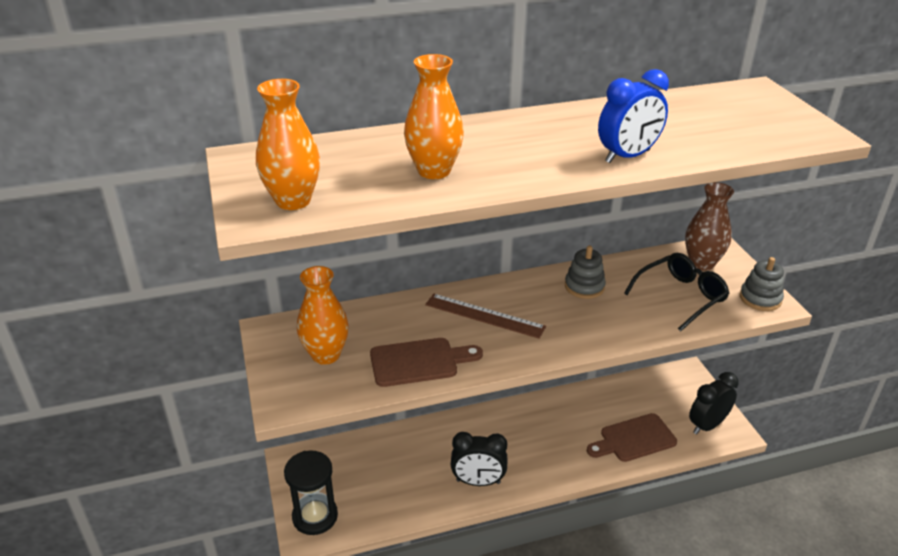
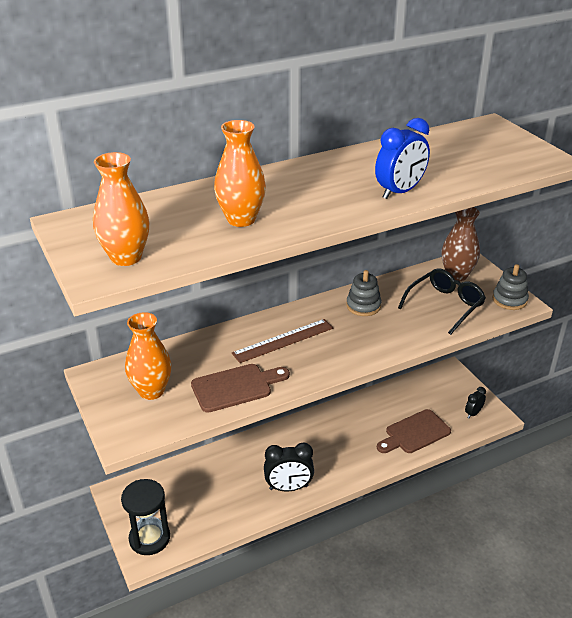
camera: 10 degrees left, 0 degrees up
brown ruler [425,294,546,339] -> brown ruler turned 45 degrees counterclockwise [232,319,333,363]
black clock [689,372,739,435] -> black clock [465,387,486,418], size x0.57

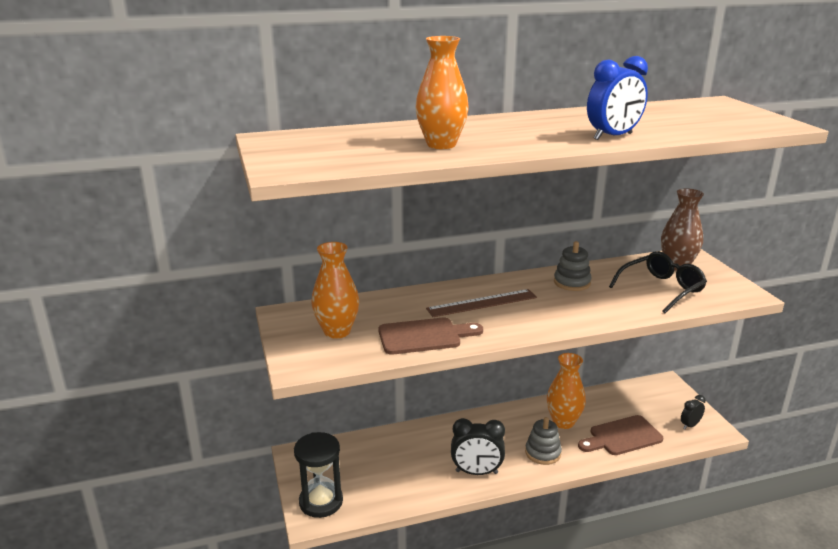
camera: 10 degrees right, 10 degrees down
orange vase [93,152,149,266] -> orange vase moved to [547,353,586,429]
grey stacking toy [492,264,529,310] -> grey stacking toy moved to [525,417,562,465]

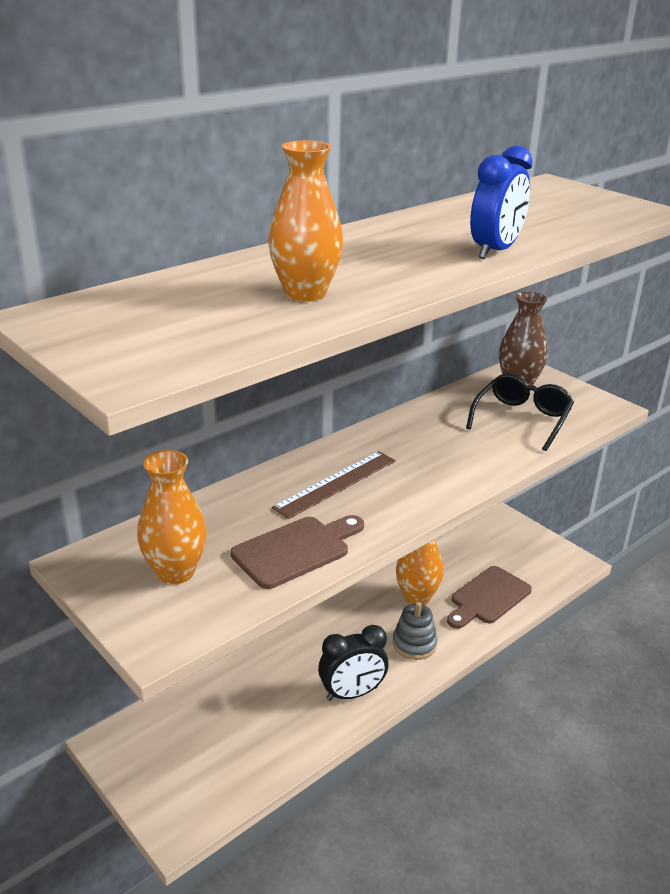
camera: 25 degrees left, 5 degrees up
black hourglass [294,432,343,518] -> none
grey stacking toy [554,241,592,291] -> none
black clock [681,395,706,429] -> none

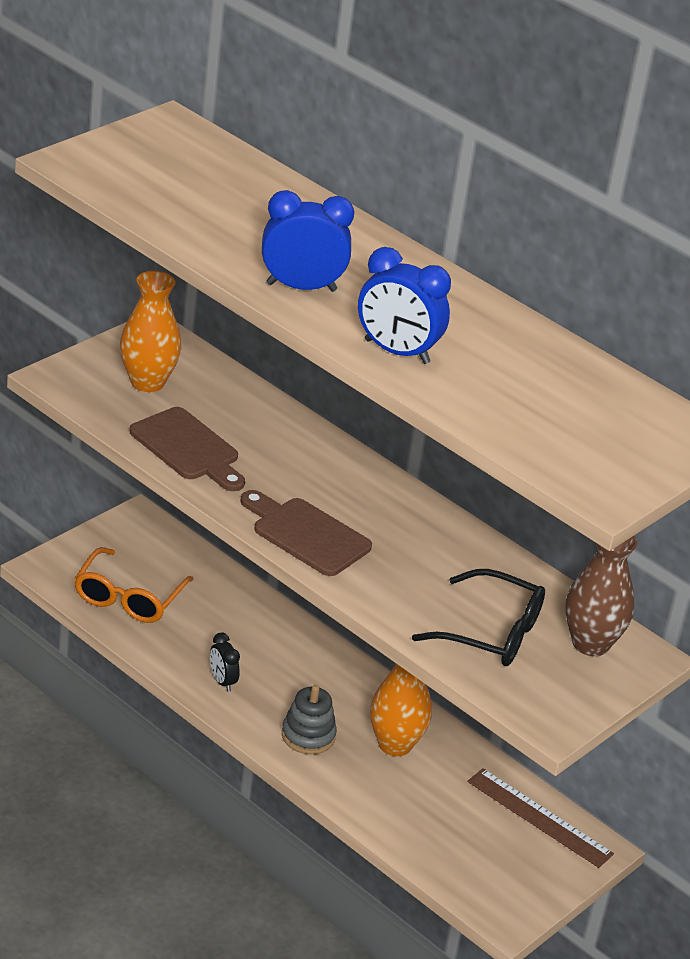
camera: 80 degrees right, 5 degrees up
orange vase [268,140,343,302] -> none
brown ruler [272,451,396,519] -> brown ruler moved to [467,768,614,868]
black clock [318,625,388,701] -> black clock [210,633,240,692], size x0.57
brown cutting board [447,566,532,629] -> brown cutting board moved to [240,490,372,576]
none -> orange glasses [74,547,194,623]
none -> blue clock [262,190,354,292]

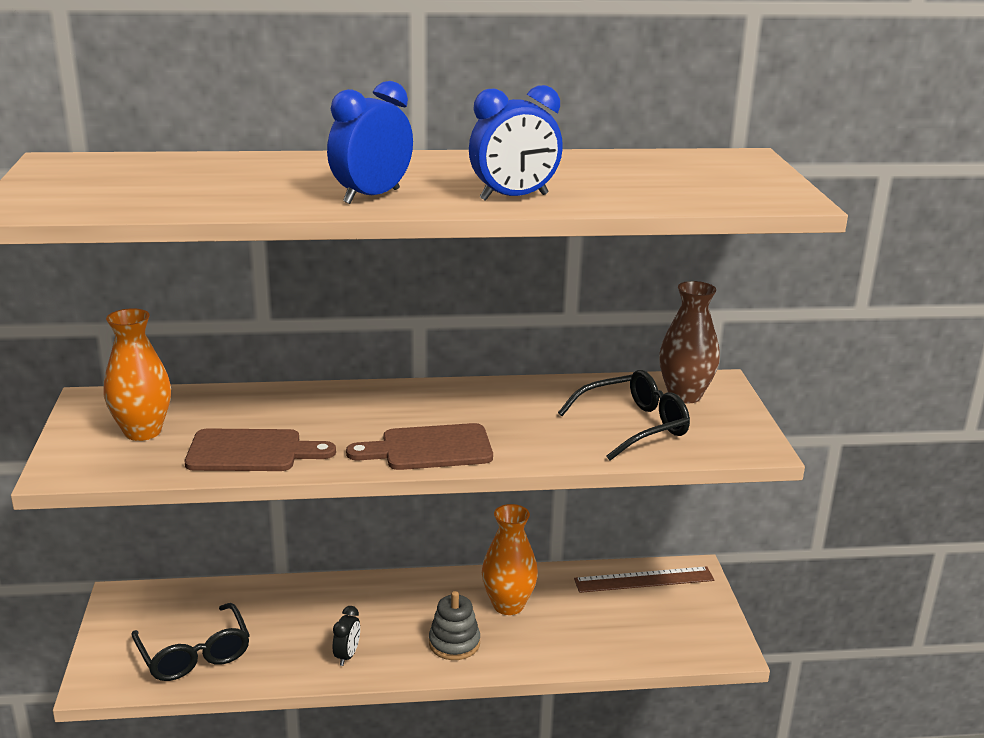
camera: 45 degrees left, 10 degrees down
orange glasses [74,547,194,623] -> black glasses [131,603,250,681]
black clock [210,633,240,692] -> black clock turned 90 degrees counterclockwise [333,606,360,666]

